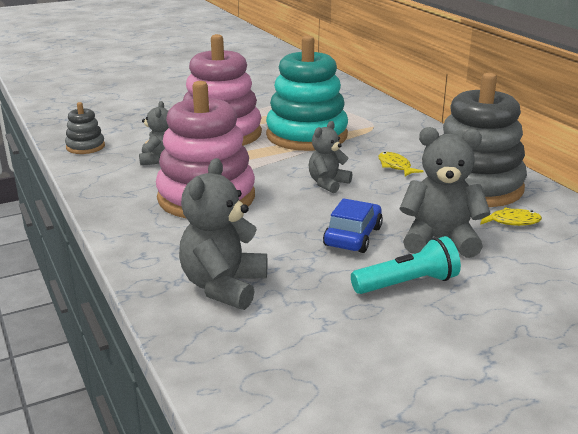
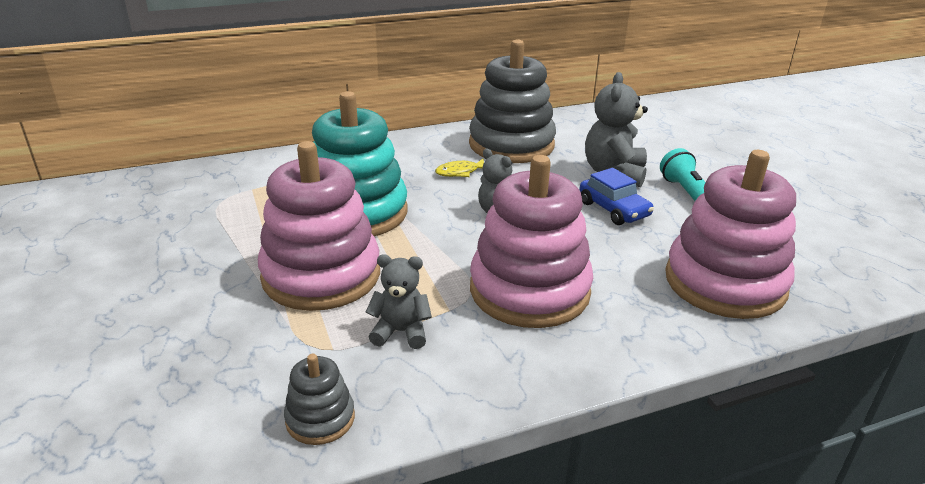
camera: 85 degrees left, 5 degrees up
grey teddy bear [179,158,267,310] -> pink stacking toy [665,150,796,319]
blue car [323,198,383,253] -> blue car turned 150 degrees counterclockwise [580,168,654,225]
yellow fish [480,207,542,226] -> none

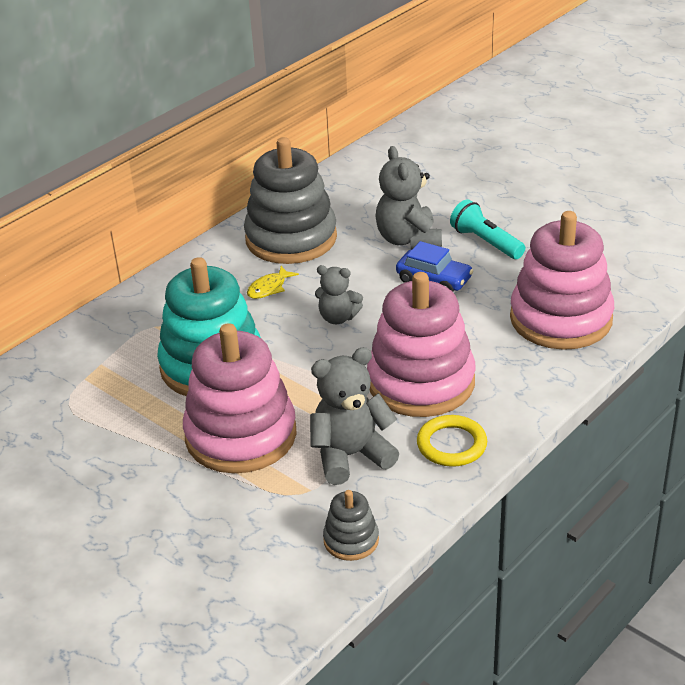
camera: 25 degrees left, 5 degrees up
grey teddy bear [366,254,432,349] -> grey teddy bear [310,347,399,485], size x1.60
none -> yellow ring [417,415,487,467]

